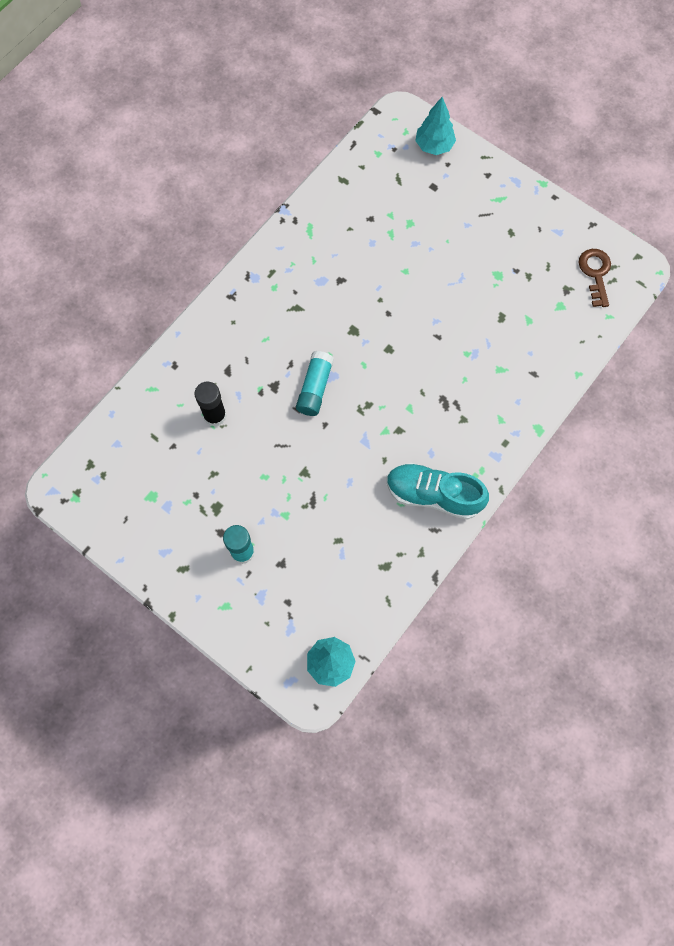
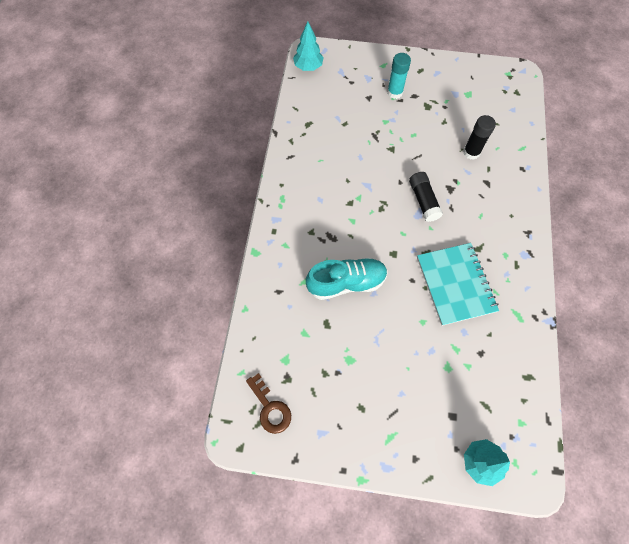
camera: 150 degrees right, 5 degrees down
turquoise glue stick [296,351,334,416] -> black glue stick [409,172,443,222]
turquoise shoe [387,463,489,520] -> turquoise shoe moved to [306,258,388,300]
none -> turquoise notebook [417,243,499,326]

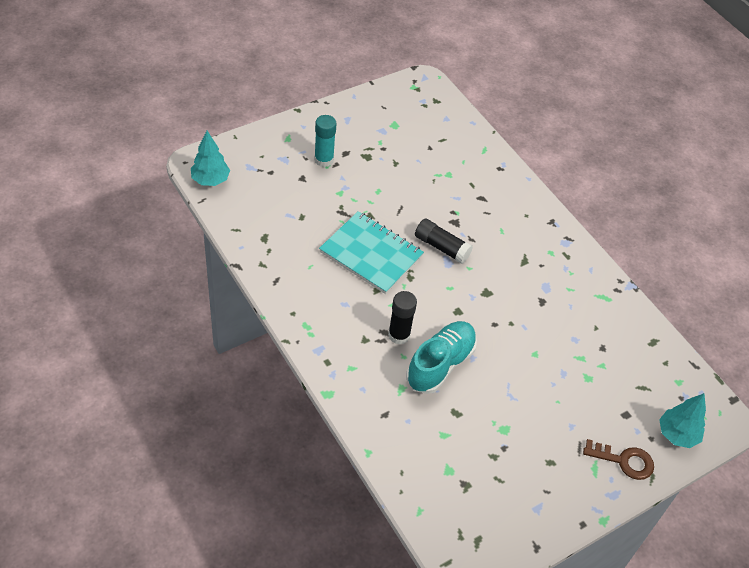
camera: 45 degrees left, 15 degrees down
brown key [246,373,291,434] -> brown key moved to [583,439,654,480]
turquoise notebook [417,243,499,326] -> turquoise notebook moved to [319,211,424,294]
black glue stick [463,115,496,160] -> black glue stick moved to [388,291,417,344]

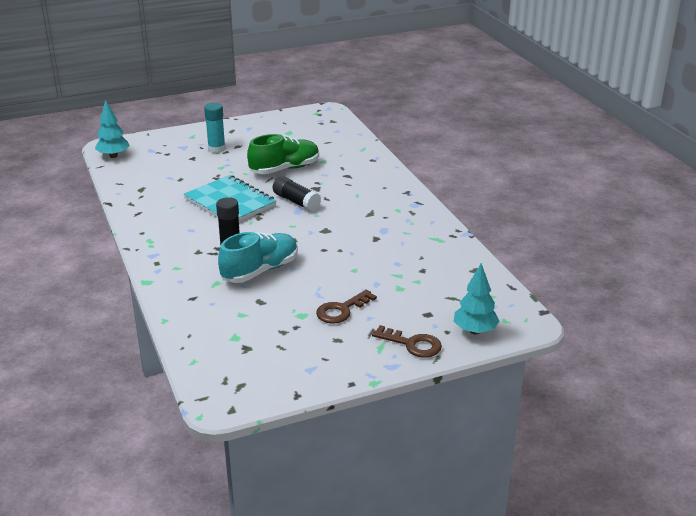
camera: 15 degrees right, 20 degrees down
none -> green shoe [247,134,319,174]
none -> brown key [316,290,377,324]

